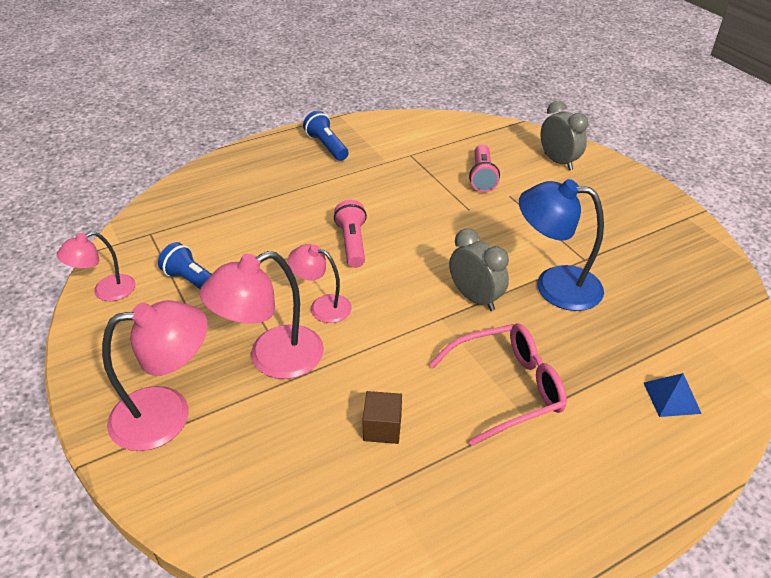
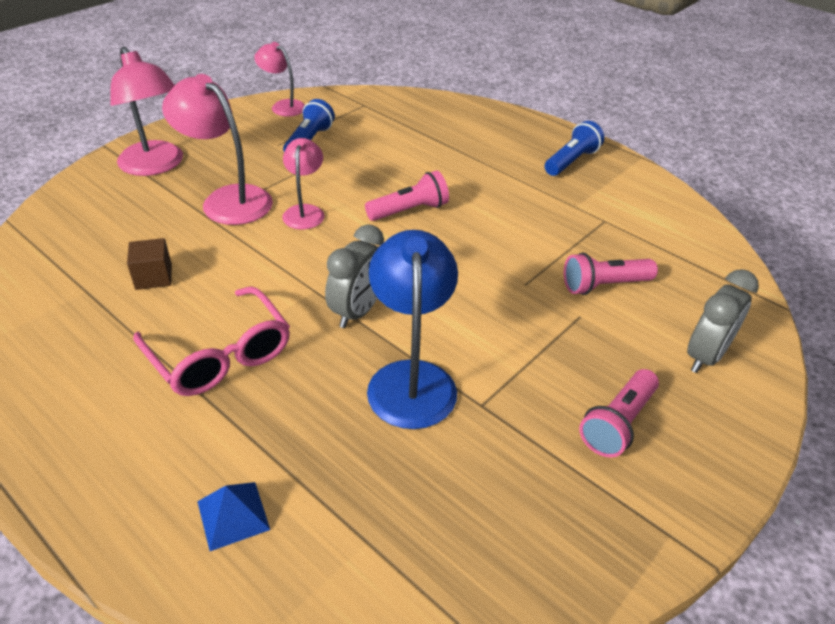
camera: 70 degrees right, 0 degrees up
none -> pink flashlight [579,369,659,458]

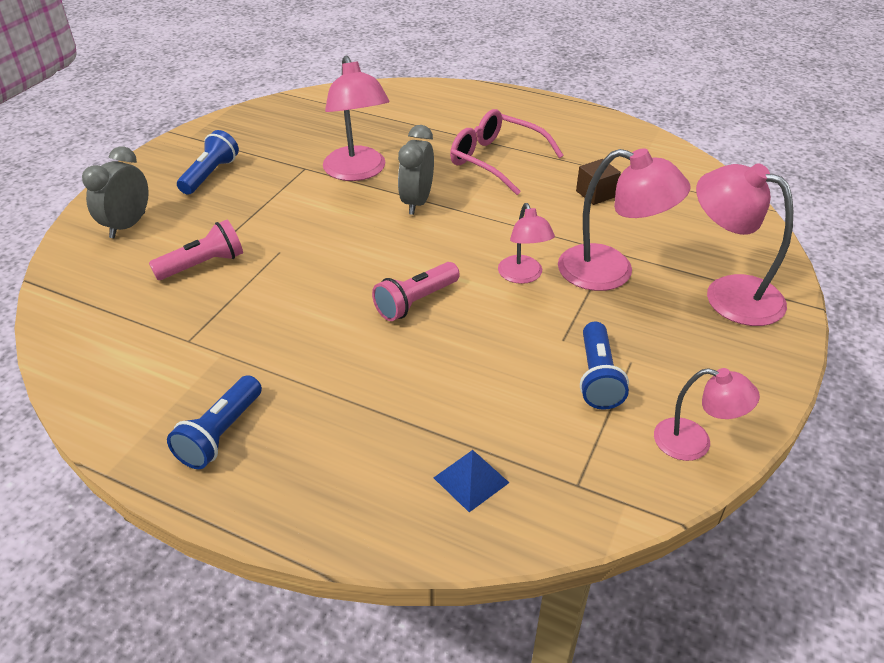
camera: 165 degrees right, 0 degrees up
blue pyramid [197,482,270,551] -> blue pyramid moved to [434,450,509,512]
blue lamp [367,230,458,429] -> pink lamp [323,56,389,181]
pink flashlight [579,369,659,458] -> blue flashlight [177,130,239,195]

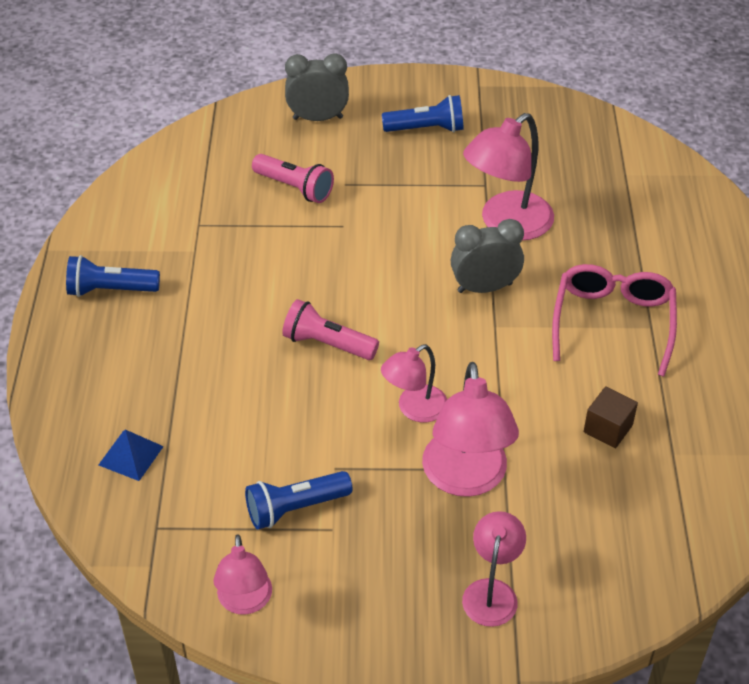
camera: 65 degrees right, 5 degrees up
pink lamp [696,163,793,326] -> pink lamp [462,511,526,627], size x0.60

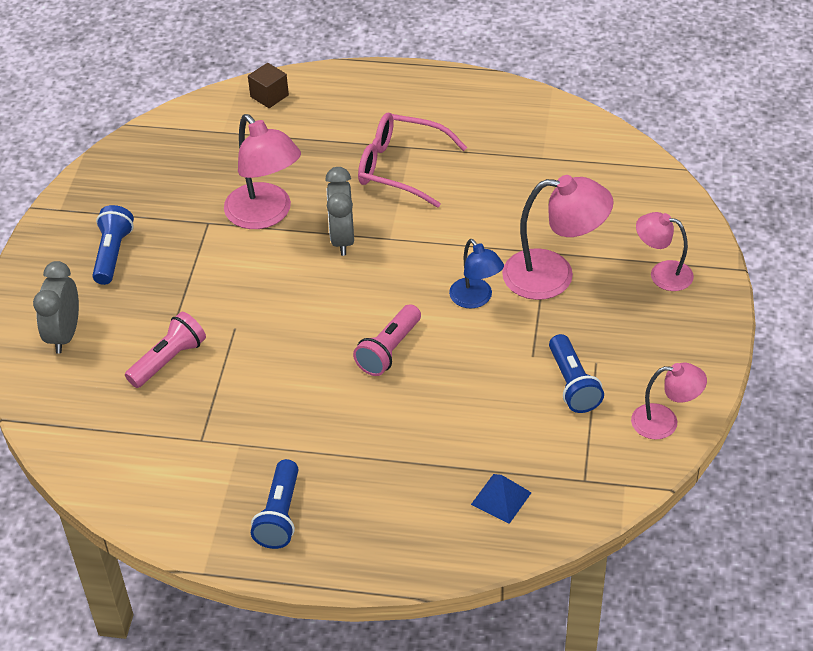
camera: 80 degrees left, 0 degrees up
pink lamp [381,344,447,423] -> blue lamp [449,239,504,309]
brown cube [584,386,638,448] -> brown cube moved to [248,63,289,108]

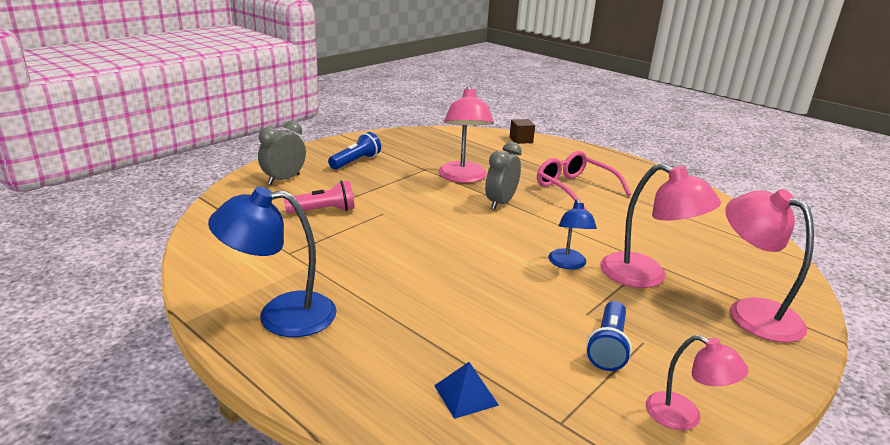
camera: 30 degrees right, 20 degrees down
blue flashlight [251,459,299,549] -> blue lamp [208,187,337,337]
pink flashlight [353,304,421,376] -> none
pink lamp [636,212,694,291] -> pink lamp [725,189,814,343], size x1.66

